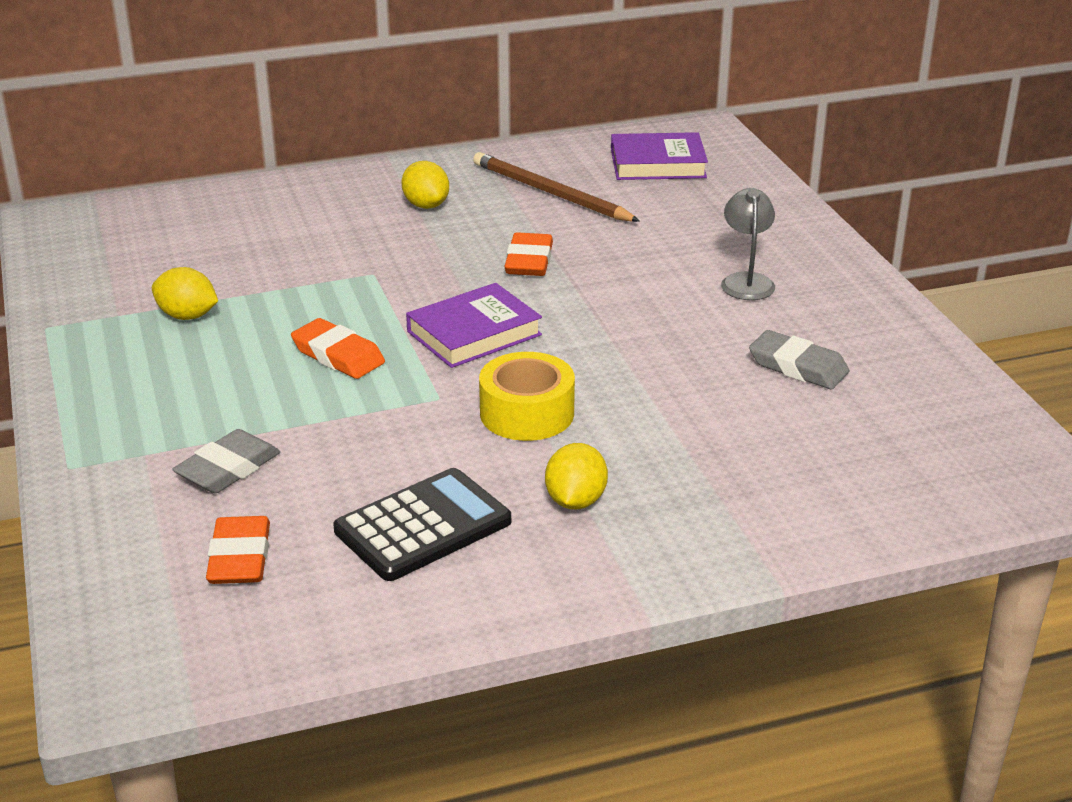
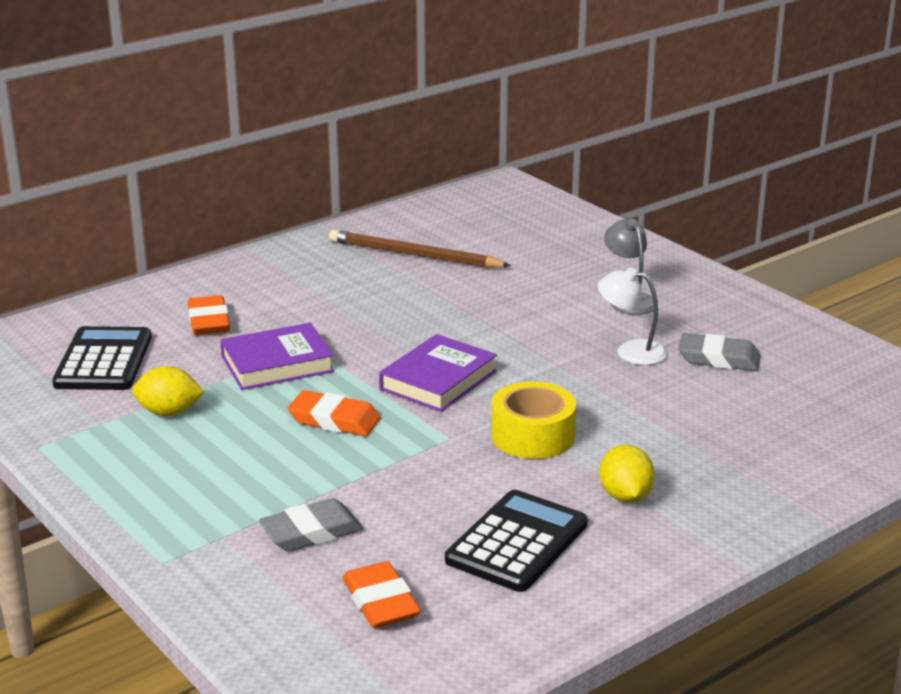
camera: 20 degrees left, 5 degrees down
grey eraser [172,429,280,493] -> grey eraser turned 45 degrees clockwise [259,498,363,552]
yellow lemon [401,161,449,209] -> none
orange eraser [504,232,553,276] -> orange eraser moved to [188,295,230,335]
purple book [611,132,708,180] -> purple book moved to [220,323,334,390]
none -> black calculator [52,326,152,390]
none -> white lamp [598,267,667,365]

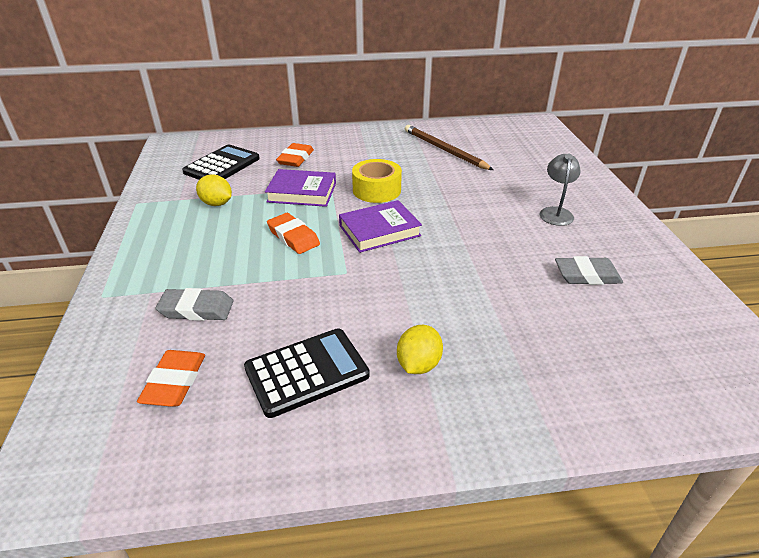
camera: 30 degrees right, 10 degrees up
yellow tape [491,382,576,459] -> yellow tape moved to [352,159,402,203]
white lamp [598,267,667,365] -> none
grey eraser [678,333,761,371] -> grey eraser turned 45 degrees counterclockwise [555,256,623,285]

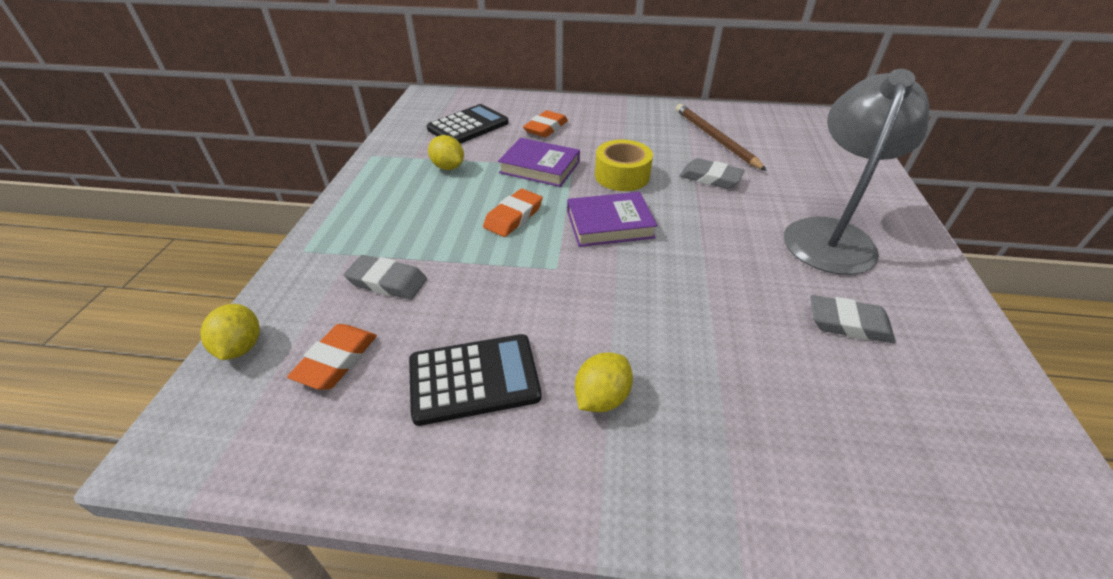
camera: 15 degrees right, 5 degrees up
orange eraser [267,213,320,254] -> orange eraser turned 60 degrees clockwise [483,189,543,237]
grey lamp [539,154,581,226] -> grey lamp [784,69,929,275], size x2.10
none -> yellow lemon [200,304,260,360]
none -> grey eraser [680,158,745,189]

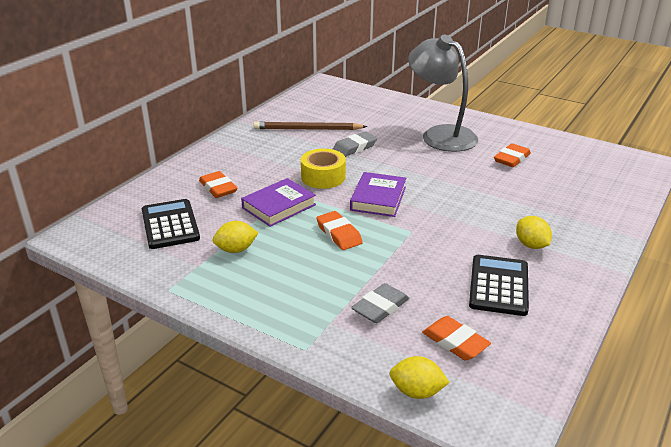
camera: 65 degrees left, 10 degrees down
grey eraser [810,295,896,343] -> orange eraser [494,143,531,167]

